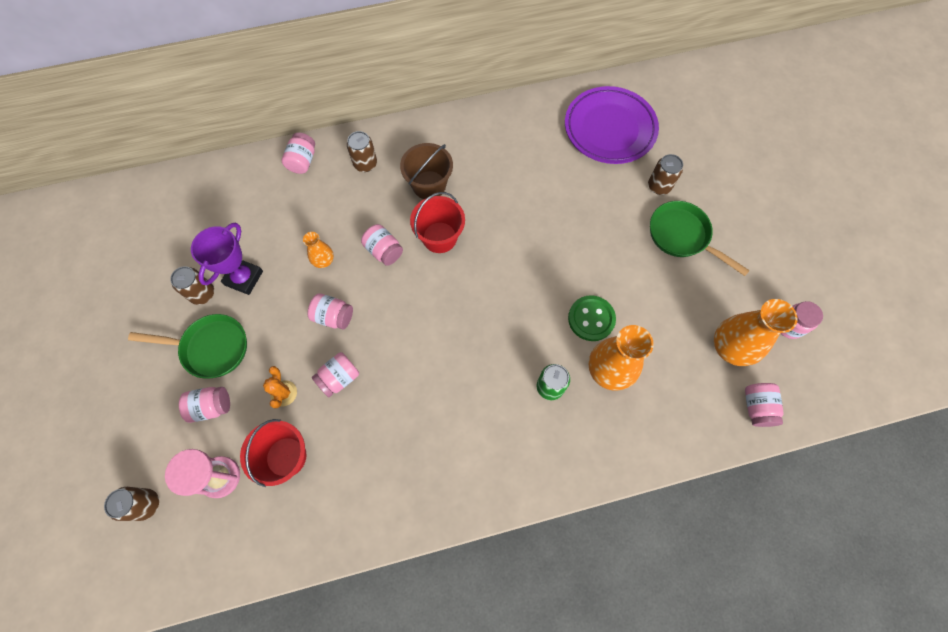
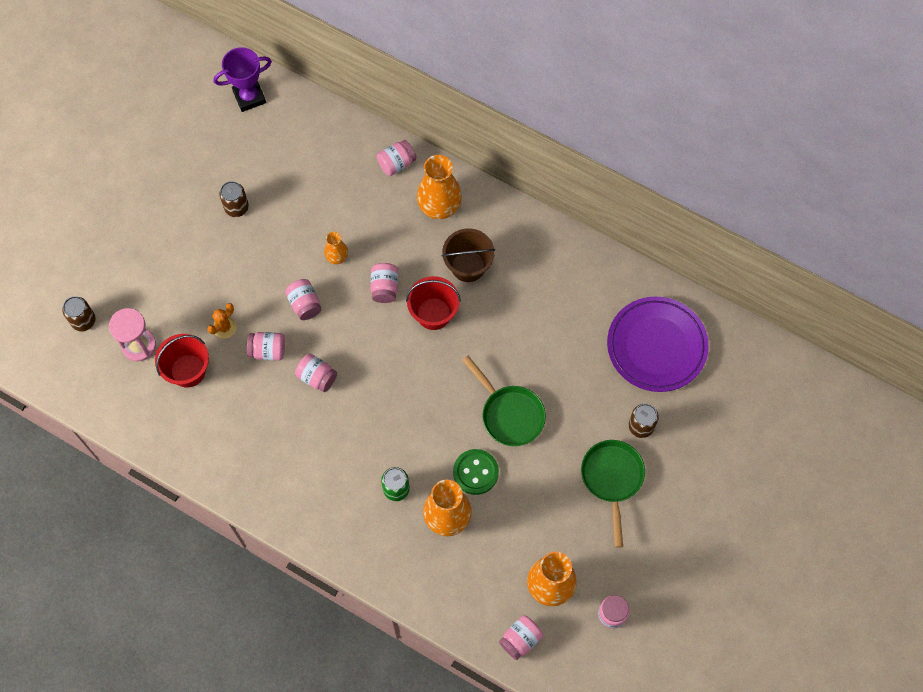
camera: 45 degrees right, 0 degrees up
green pan [128,314,247,379] -> green pan moved to [462,356,546,446]
pink jar [179,387,230,423] -> pink jar moved to [295,353,337,392]
purple trophy [191,222,263,295] -> purple trophy moved to [214,47,272,112]
brown can [347,131,377,172] -> orange vase [417,155,462,219]

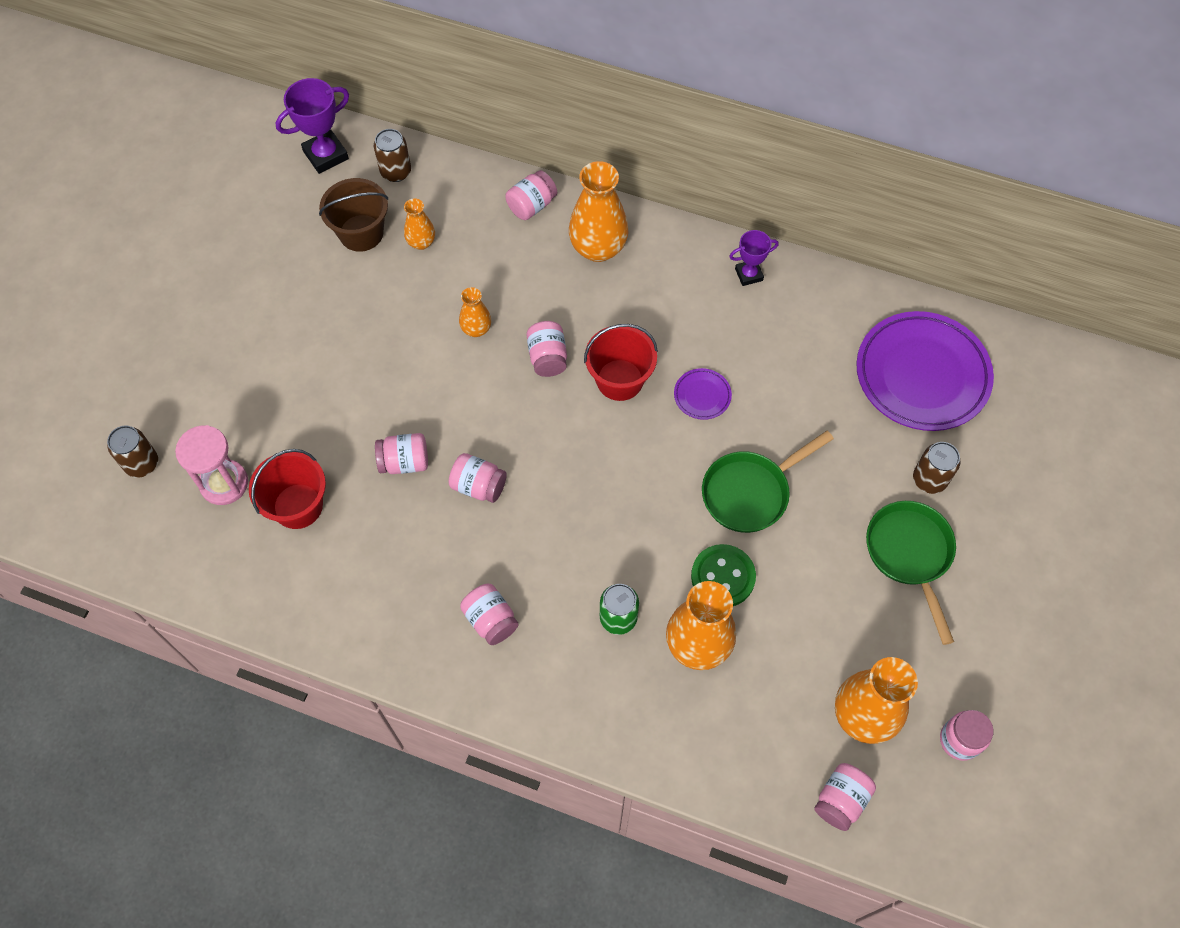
camera: 10 degrees left, 5 degrees down
orange cactus [207,303,237,339] -> none
brown can [219,181,249,217] -> brown can moved to [374,129,411,182]
pink jar [285,279,321,320] -> pink jar moved to [460,584,518,645]
brown bucket [442,228,495,282] -> brown bucket moved to [319,178,388,252]
green pan [462,356,546,446] -> green pan turned 105 degrees clockwise [702,431,834,533]
none -> orange vase [404,198,435,250]
none -> purple plate [674,368,732,420]
none -> purple trophy [729,230,779,286]

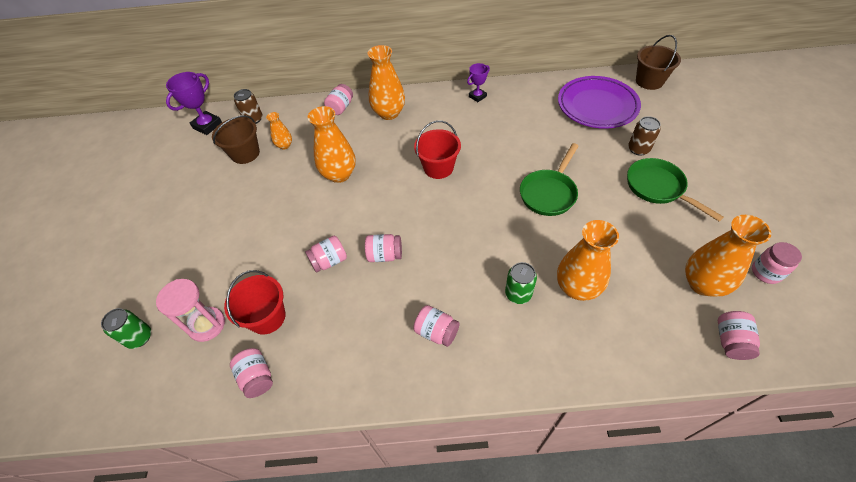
camera: 20 degrees left, 10 degrees down
brown can [107,426,158,478] -> green can [101,308,151,349]
orange vase [459,287,491,337] -> orange vase [308,106,356,183], size x1.90
pink jar [526,321,567,377] -> pink jar moved to [230,348,273,398]
purple plate [674,368,732,420] -> none
green button [691,544,756,606] -> none
none -> brown bucket [636,35,681,90]

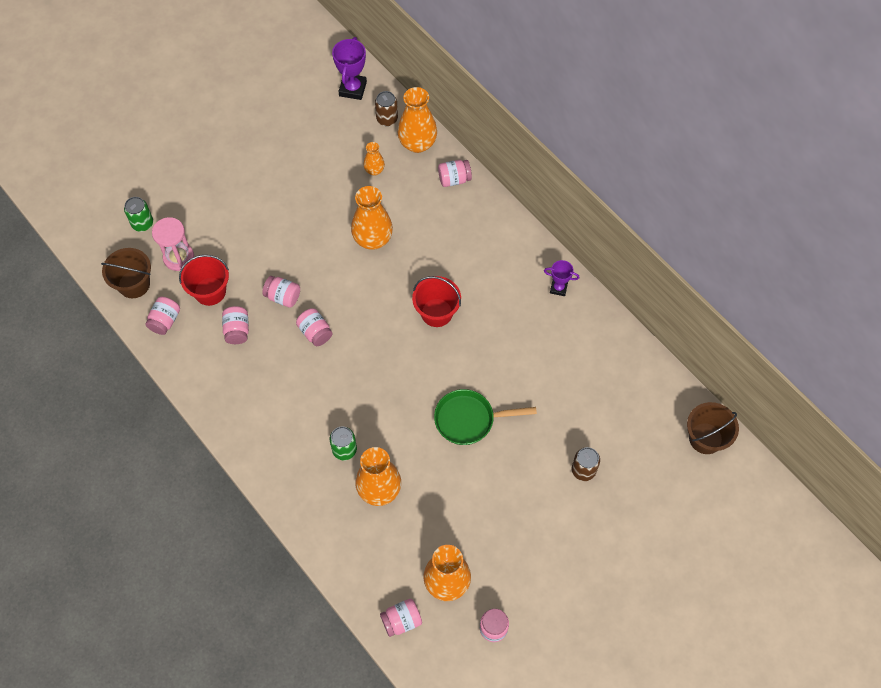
camera: 50 degrees right, 10 degrees up
purple trophy [166,72,222,135] -> purple trophy turned 75 degrees counterclockwise [332,37,367,100]
brown bucket [212,115,260,164] -> brown bucket moved to [101,248,151,298]
orange vase [368,45,405,120] -> orange vase moved to [398,87,437,153]
pink jar [413,305,459,347] -> pink jar moved to [222,306,249,344]
purple plate [558,76,641,129] -> none
green pan [627,158,724,221] -> none

